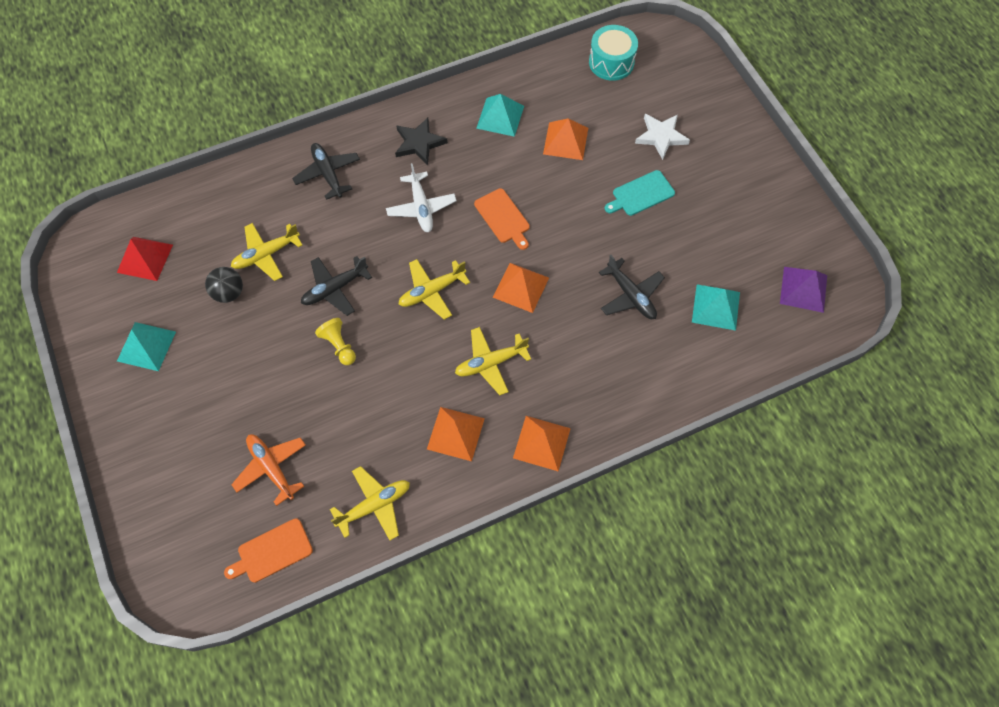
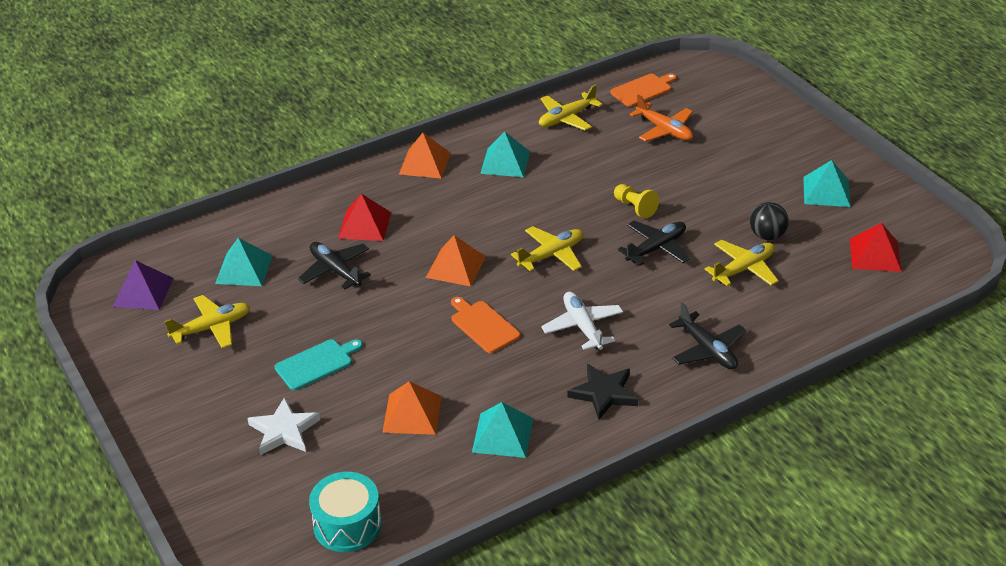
camera: 175 degrees right, 25 degrees down
orange pyramid [427,407,485,461] -> turquoise pyramid [480,131,530,177]
yellow plane [455,327,531,395] -> yellow plane moved to [164,295,250,348]
none -> red pyramid [338,194,391,241]

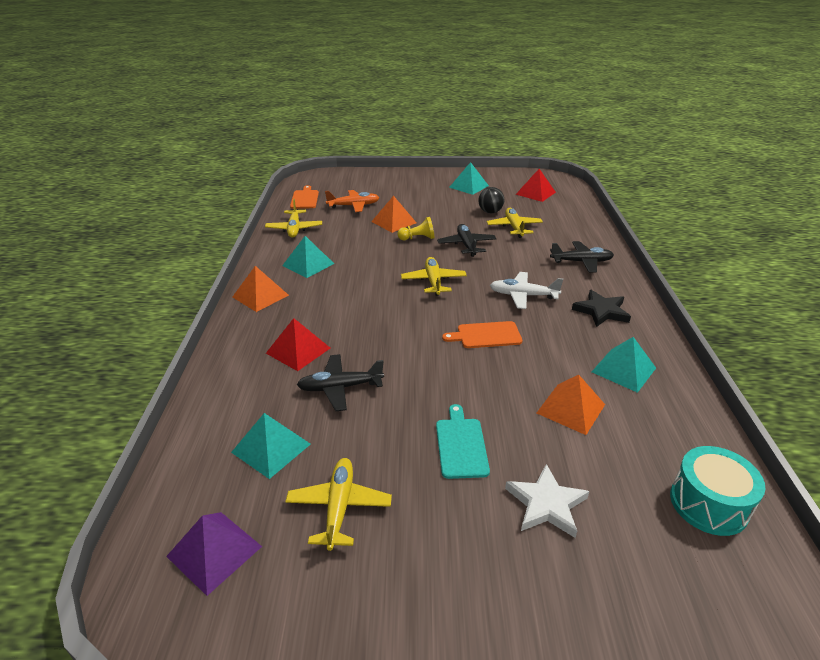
camera: 60 degrees left, 5 degrees down
orange pyramid [426,235,486,286] -> orange pyramid moved to [371,196,417,233]

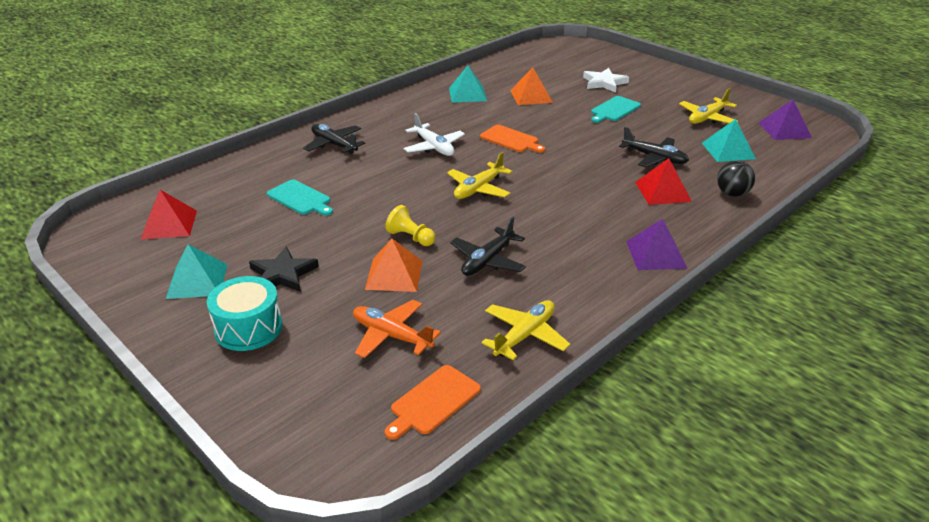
camera: 135 degrees left, 0 degrees up
orange pyramid [232,266,289,312] -> purple pyramid [626,219,688,270]
turquoise pyramid [282,236,334,278] -> none
black plane [437,224,496,257] -> black plane moved to [450,216,526,276]
black ball [478,187,504,213] -> black ball moved to [717,160,755,197]
yellow plane [487,208,543,238] -> turquoise cutting board [267,180,333,216]
black star [572,290,631,327] -> black star moved to [249,246,319,292]
turquoise drum [670,446,766,536] -> turquoise drum moved to [207,276,283,351]

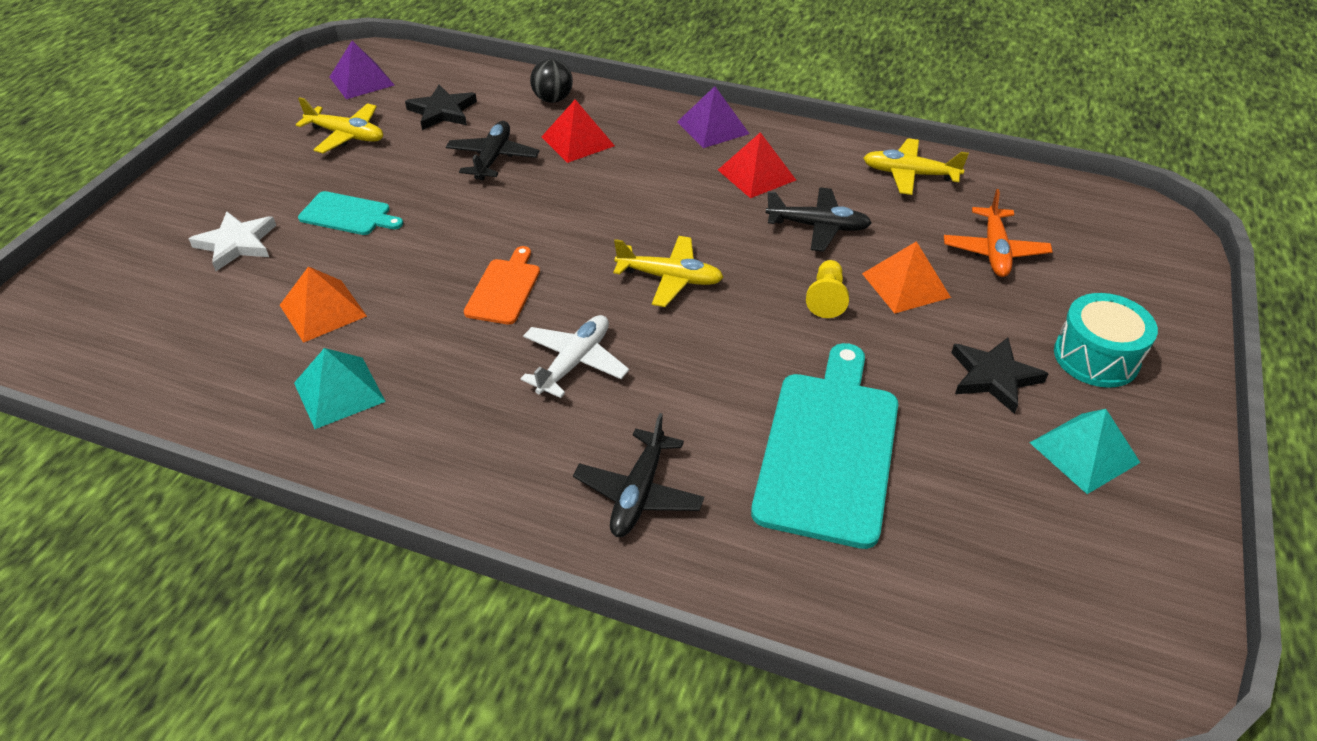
camera: 115 degrees left, 10 degrees up
red pyramid [141,190,197,239] -> red pyramid moved to [718,132,796,198]
turquoise cutting board [267,180,333,216] -> turquoise cutting board [751,343,898,549], size x1.94
orange cutting board [385,365,481,440] -> none
turquoise pyramid [702,119,756,162] -> black star [405,85,477,130]

